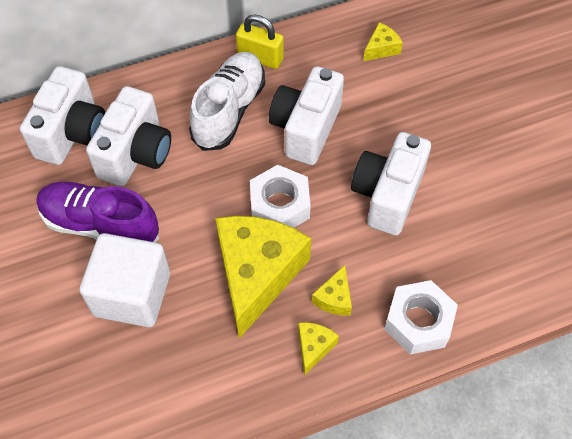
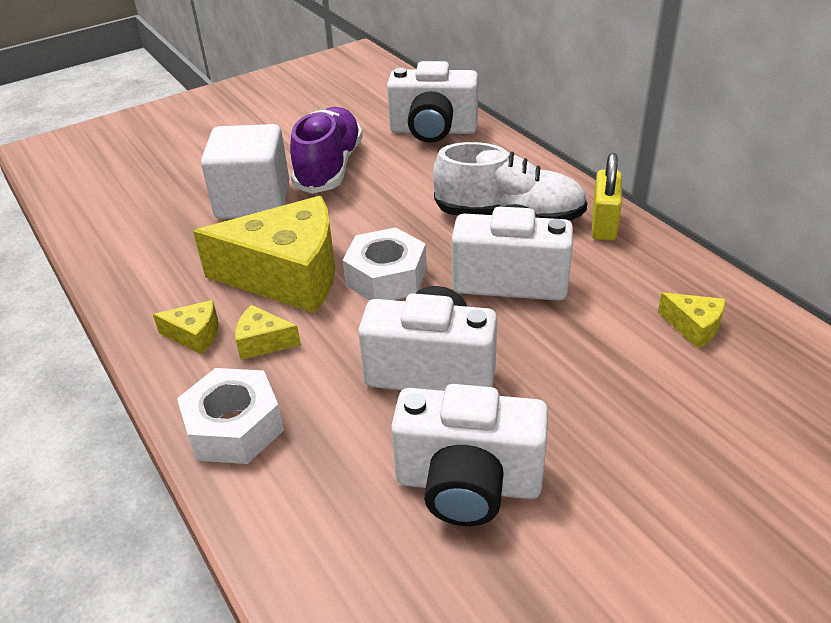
camera: 80 degrees right, 20 degrees down
white camera [86,86,171,186] -> white camera moved to [391,384,548,526]

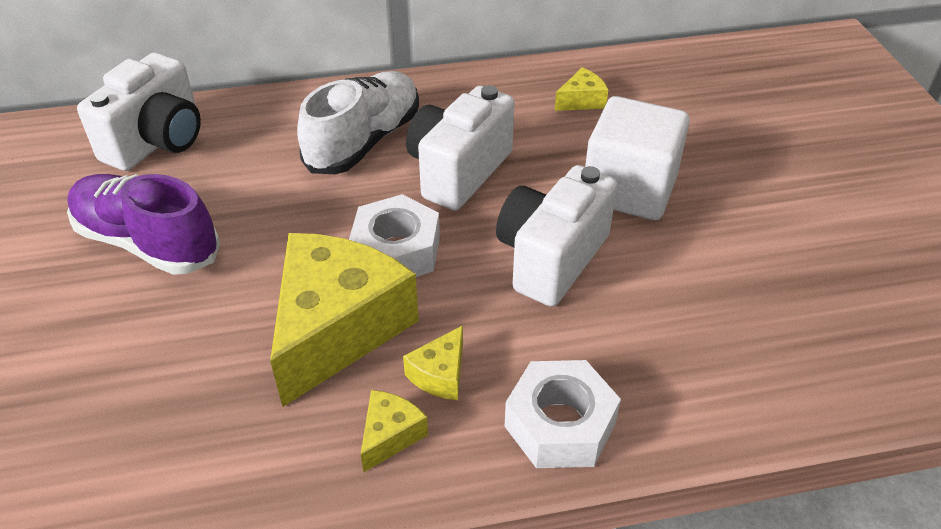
camera: 70 degrees left, 5 degrees up
white cube [201,124,289,219] -> white cube moved to [585,96,690,220]
white camera [391,384,548,526] -> none
yellow padlock [592,153,622,241] -> none

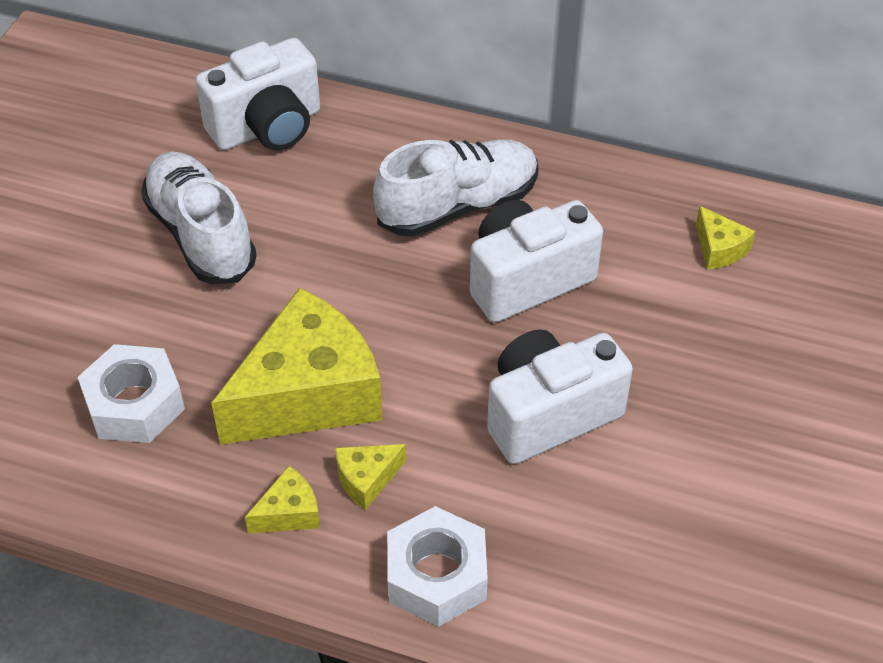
camera: 30 degrees right, 5 degrees up
purple shoe [67,174,220,275] -> white shoe [141,152,257,284]
white nut [349,194,440,277] -> white nut moved to [78,344,185,443]
yellow cheese [555,67,608,111] -> yellow cheese turned 60 degrees clockwise [696,206,755,270]
white cube [585,96,690,220] -> none

